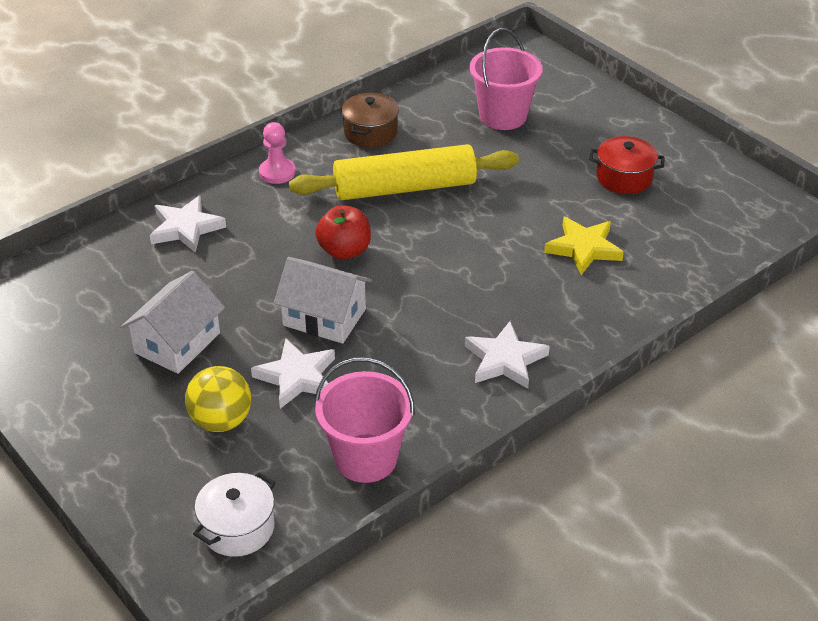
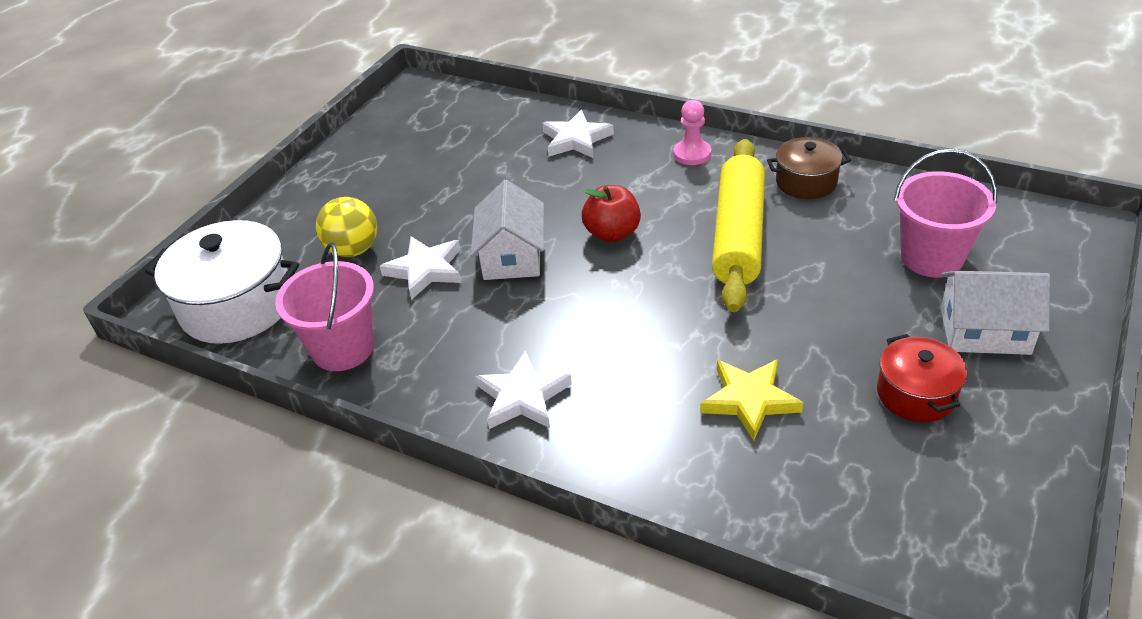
camera: 70 degrees right, 0 degrees up
white house [121,271,225,374] -> white house moved to [941,271,1050,355]
white pot [193,472,275,557] -> white pot [145,220,299,344], size x1.75
yellow rolling pin [289,144,519,200] -> yellow rolling pin turned 45 degrees clockwise [712,139,765,312]

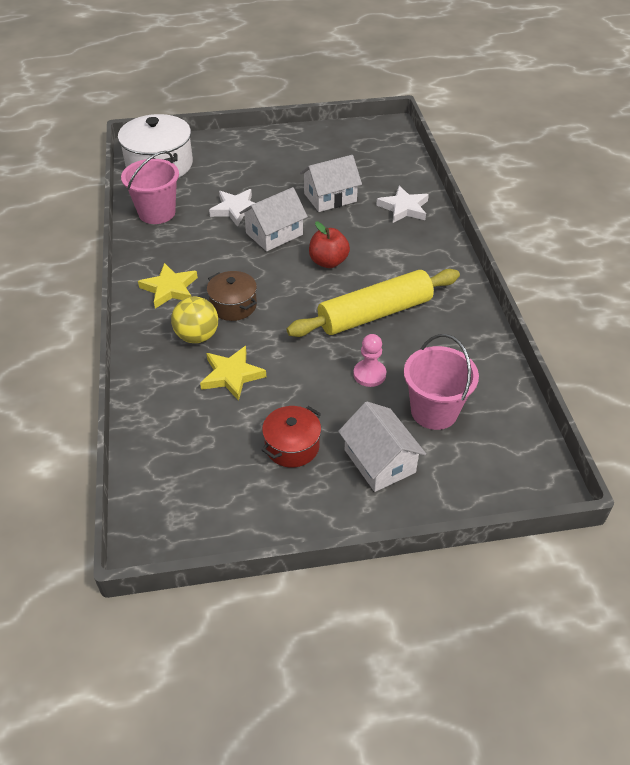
camera: 50 degrees right, 5 degrees up
yellow ball [316,197,377,257] -> yellow ball moved to [171,297,218,343]
white star [475,350,572,429] -> yellow star [138,263,198,309]
pink pawn [674,100,711,165] -> pink pawn moved to [353,334,386,387]
brown pot [767,137,851,199] -> brown pot moved to [207,271,257,321]
none -> white house [300,155,362,212]

